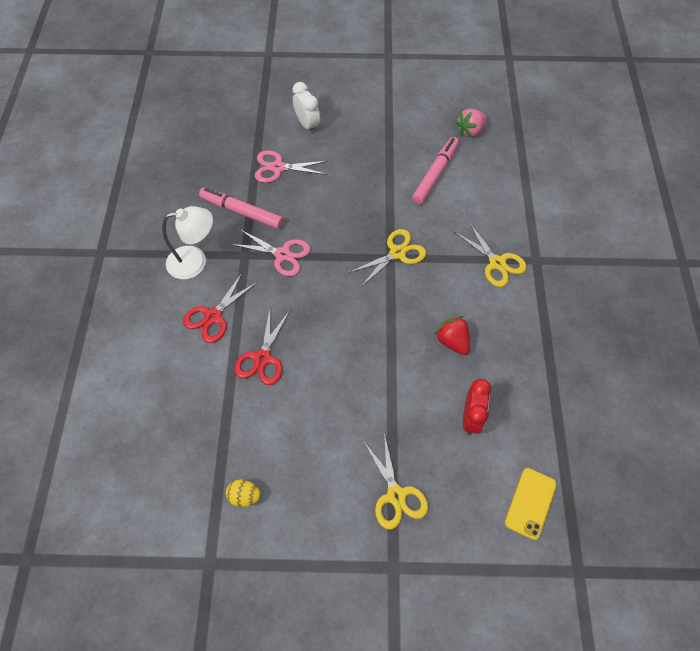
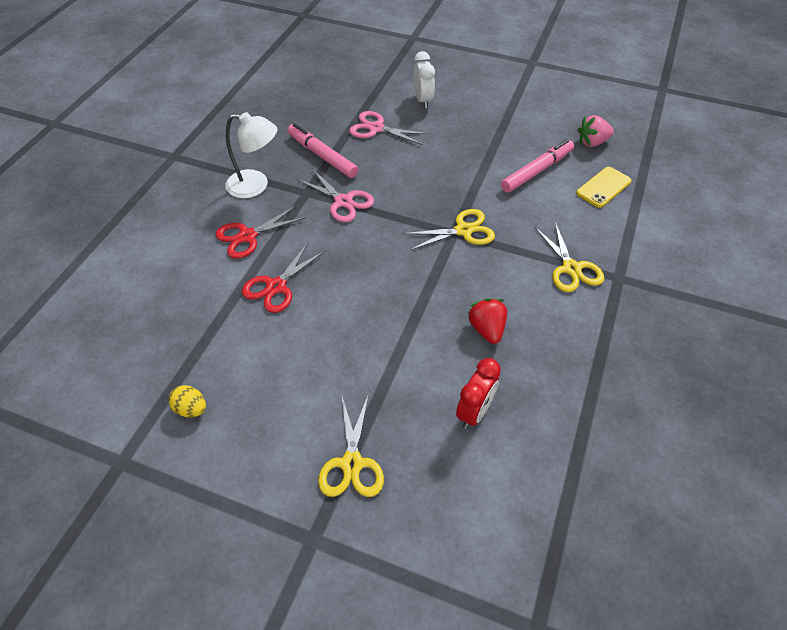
camera: 20 degrees right, 10 degrees down
yellow phone [505,468,557,540] -> yellow phone moved to [576,167,632,208]

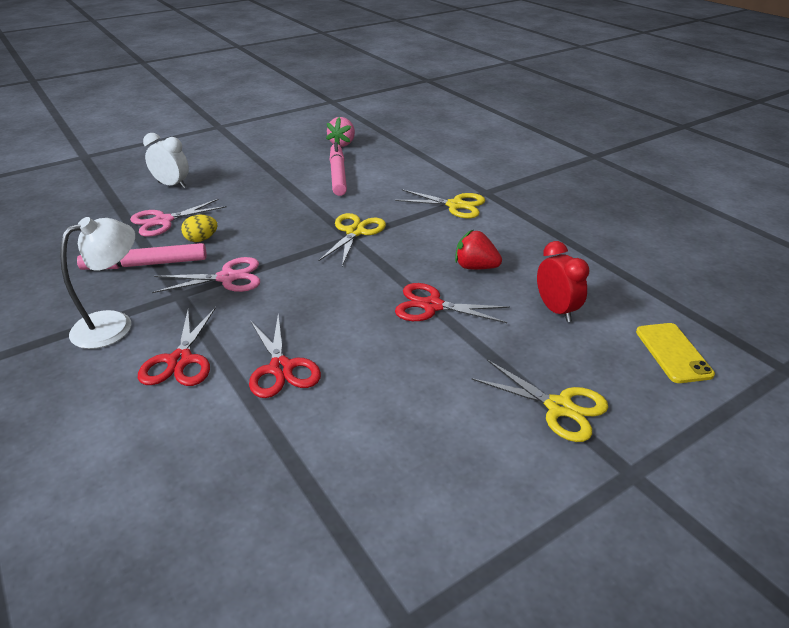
camera: 55 degrees left, 15 degrees down
yellow egg [169,385,206,417] -> yellow egg moved to [181,215,218,242]
yellow phone [576,167,632,208] -> yellow phone moved to [636,323,715,383]
none -> red scissors [395,283,510,323]

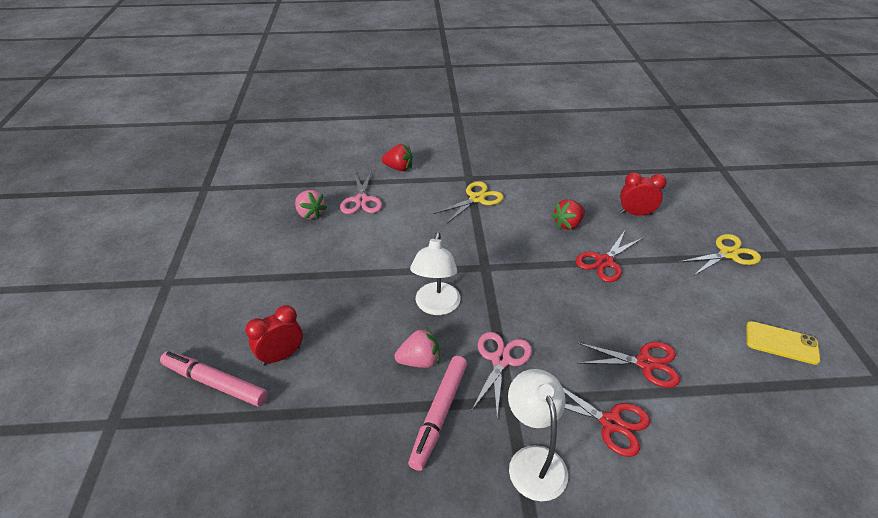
camera: 60 degrees left, 5 degrees up
pink scissors [130,199,227,237] -> pink scissors moved to [340,170,382,214]
white clock [143,133,189,188] -> red clock [245,305,303,366]
yellow egg [181,215,218,242] -> pink strawberry [394,327,440,368]
yellow scissors [318,213,386,266] -> none
pink marker [329,142,347,196] -> pink marker moved to [160,351,268,406]
yellow phone [636,323,715,383] -> yellow phone moved to [746,321,820,365]
none -> red strawberry [382,144,413,171]
none -> white lamp [410,232,460,315]

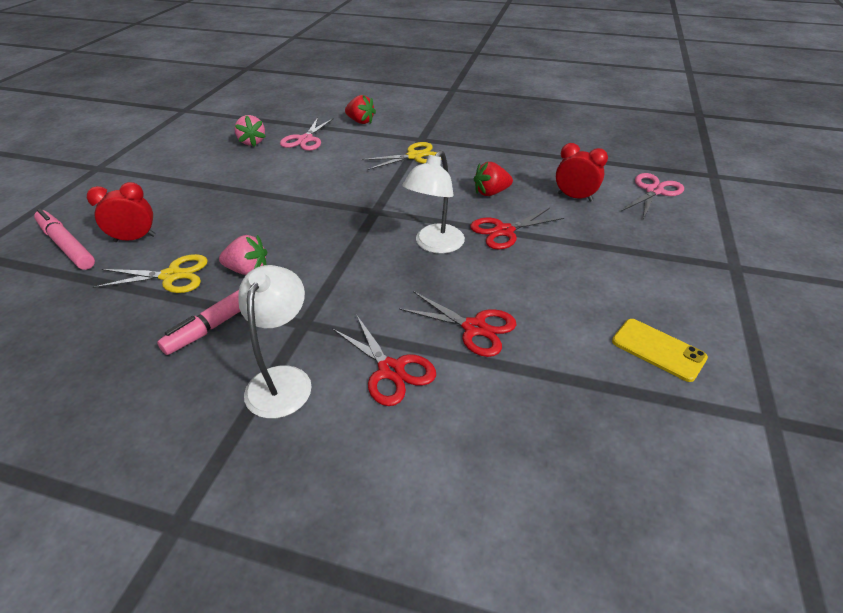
camera: 20 degrees right, 0 degrees up
white lamp [410,232,460,315] -> white lamp moved to [402,150,465,254]
pink scissors [471,332,532,416] -> pink scissors moved to [621,173,684,219]
yellow scissors [678,234,761,276] -> yellow scissors moved to [93,254,208,293]

